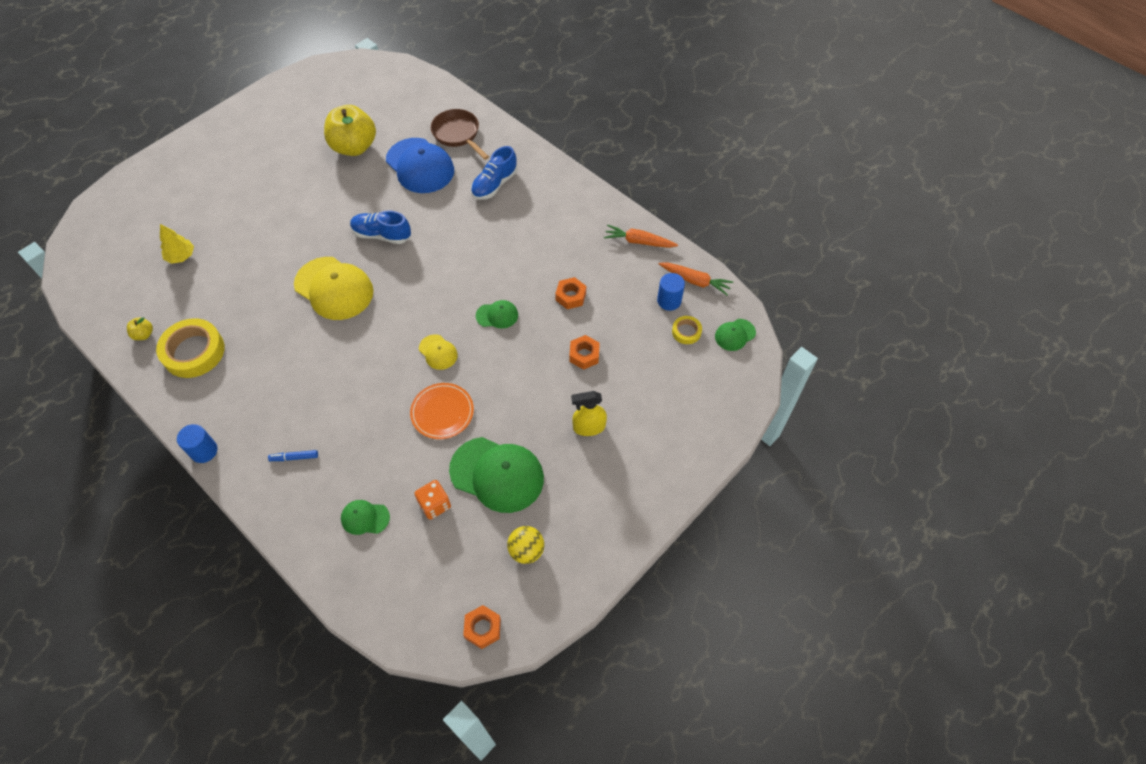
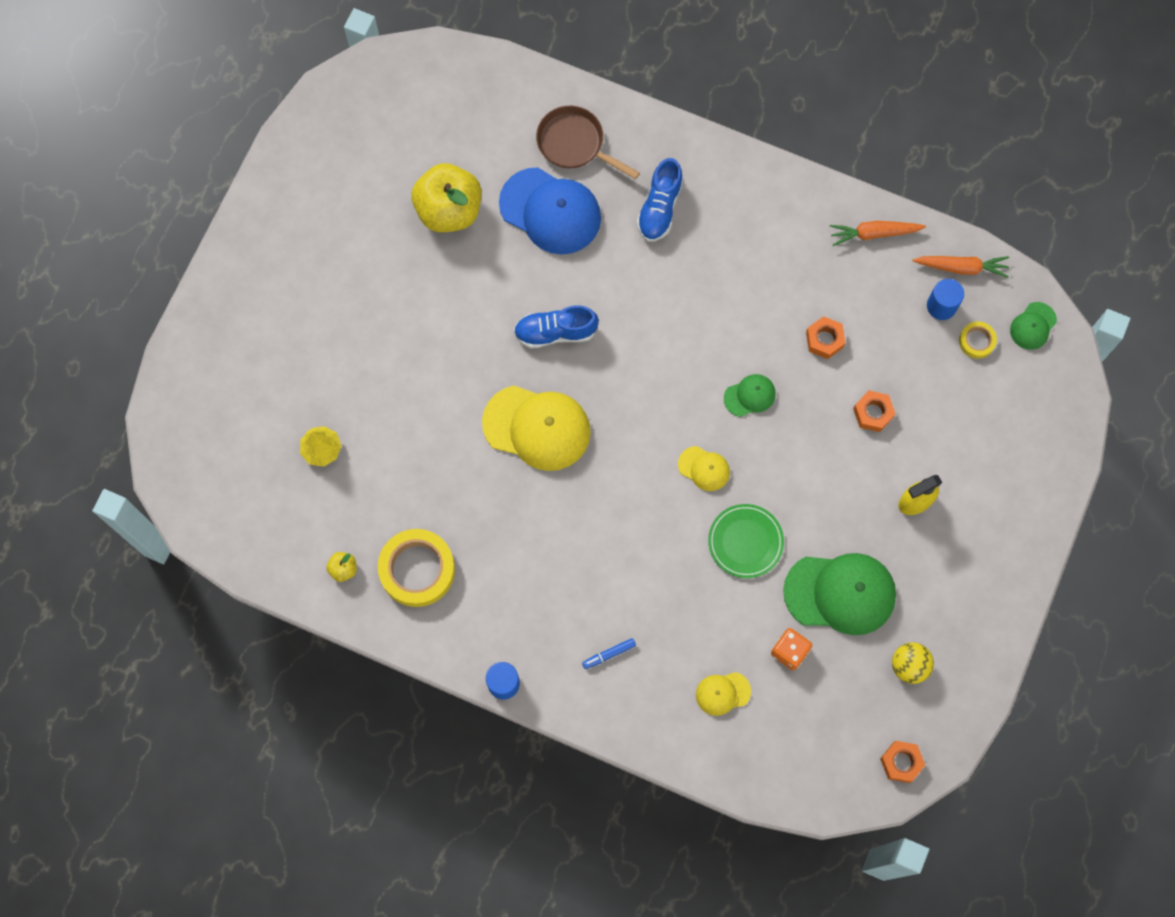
camera: 20 degrees left, 15 degrees up
green cap [341,500,390,535] -> yellow cap [696,672,751,716]
orange plate [410,383,474,439] -> green plate [708,504,784,578]

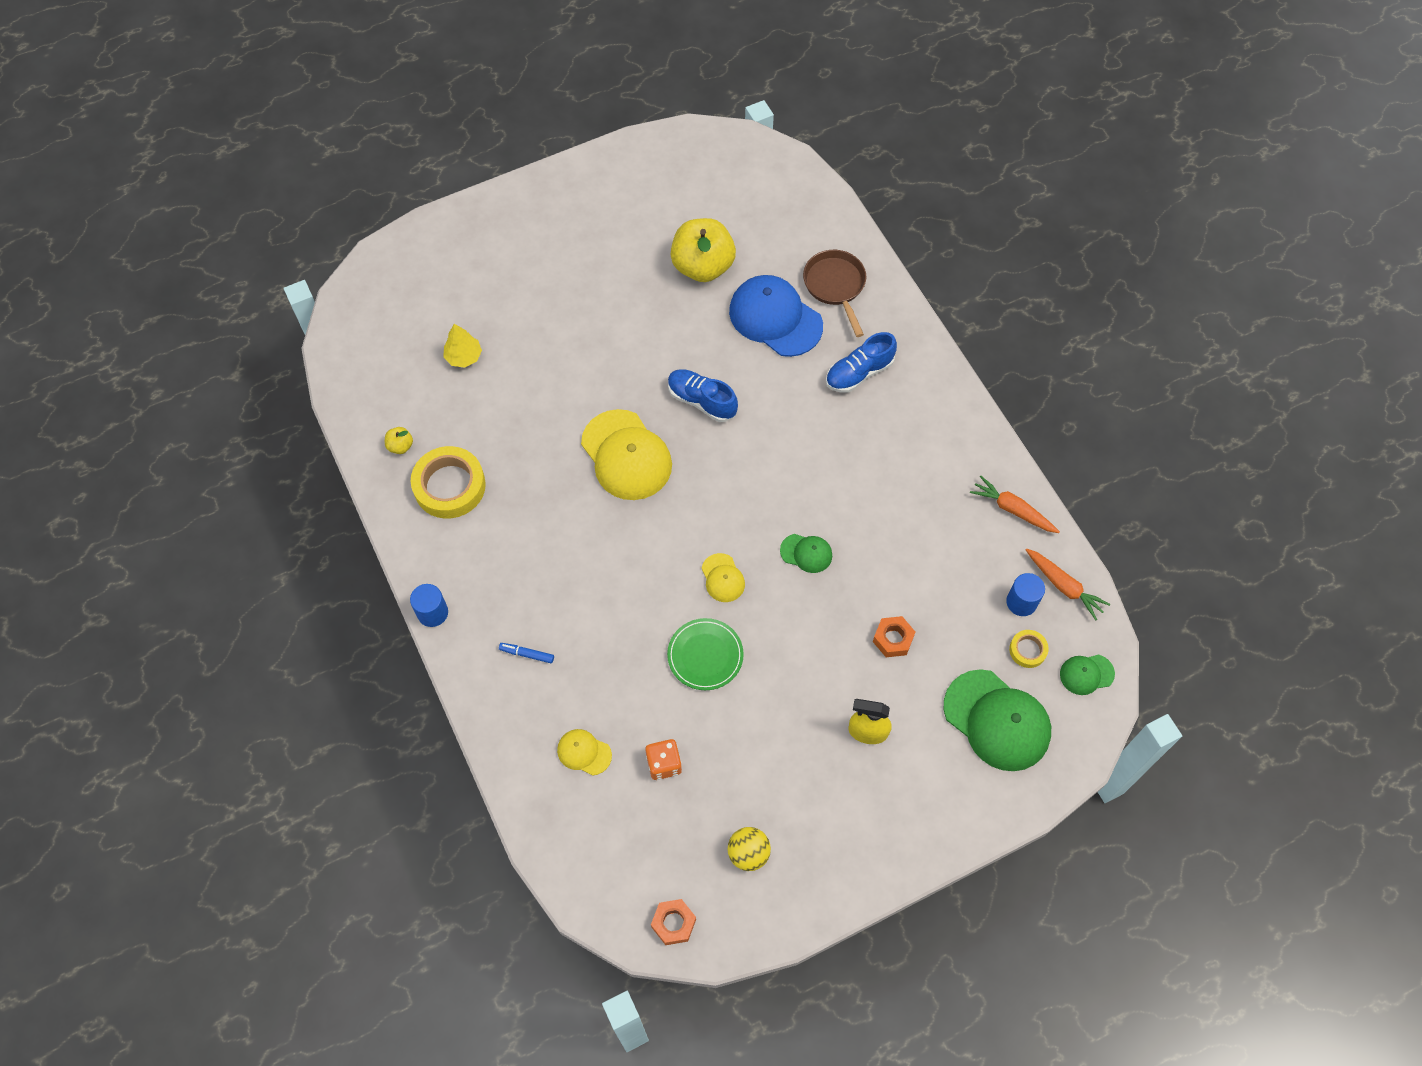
camera: 40 degrees right, 10 degrees down
blue cap [499,167,601,254] -> blue cap turned 150 degrees clockwise [729,275,823,357]
green cap [783,553,896,635] -> green cap moved to [944,669,1051,771]
orange nut [806,316,846,359] -> none

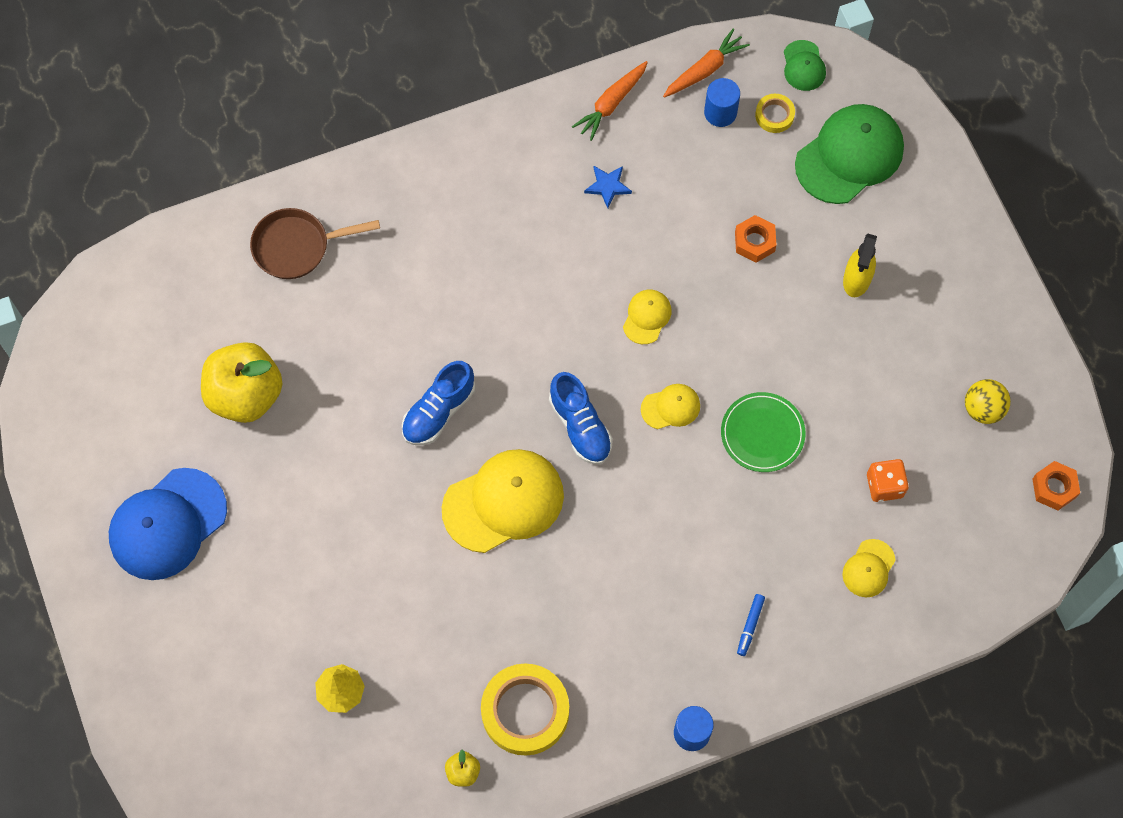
camera: 85 degrees left, 5 degrees up
blue cap [729,275,823,357] -> blue cap moved to [109,468,227,580]
green cap [780,534,832,573] -> yellow cap [623,290,672,344]
blue shoe [826,332,897,393] -> blue shoe moved to [549,372,613,464]
none -> blue star [584,166,632,208]

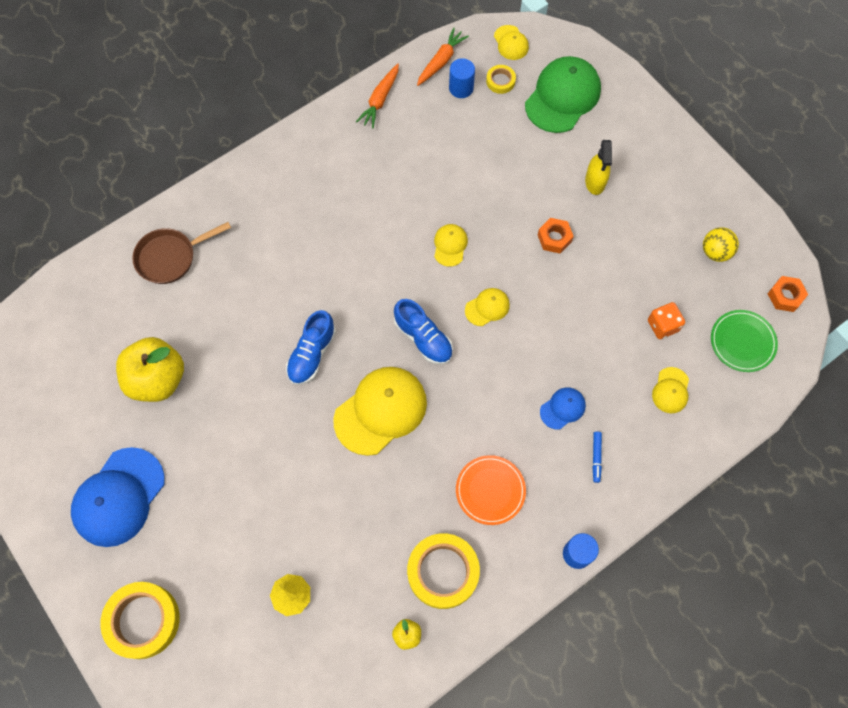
camera: 15 degrees left, 0 degrees up
blue star [584,166,632,208] -> none
green plate [721,392,806,472] -> green plate moved to [711,310,778,372]
orange nut [735,215,777,263] -> orange nut moved to [538,218,574,254]
green cap [784,40,826,91] -> yellow cap [494,25,529,60]
none -> yellow tape [100,582,180,659]
none -> orange plate [456,455,526,525]
none -> blue cap [540,387,586,429]

